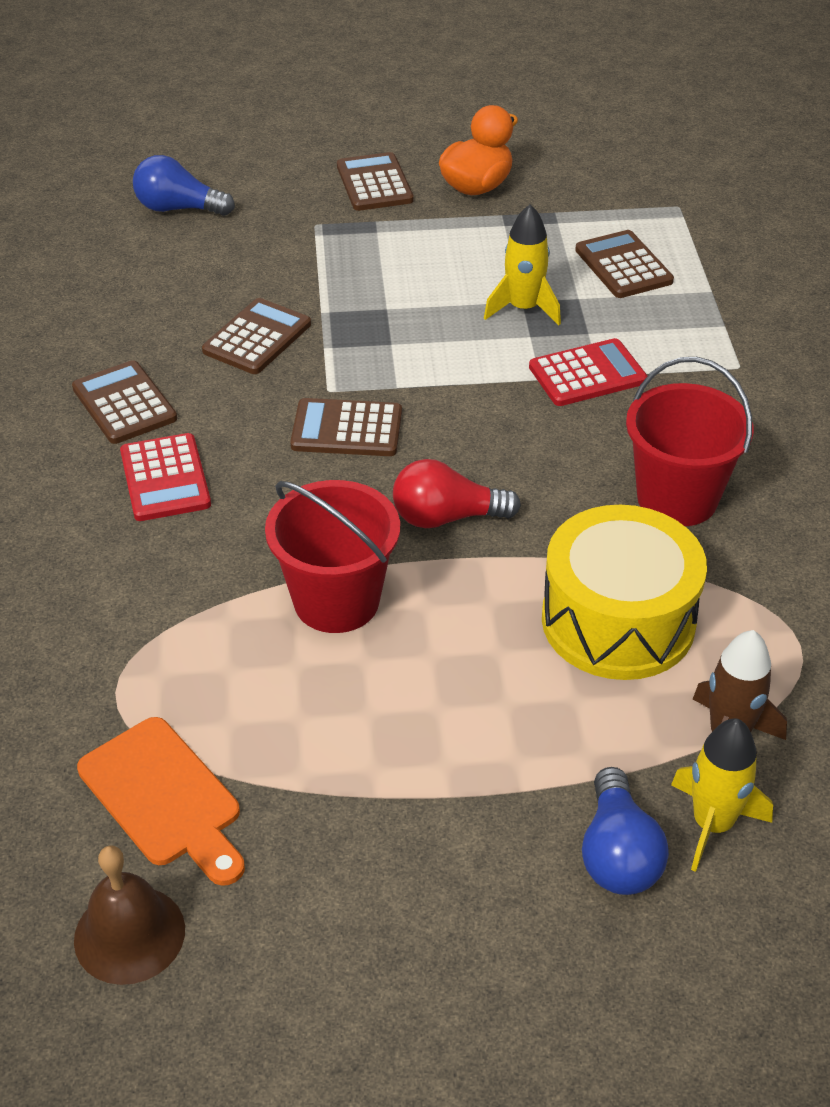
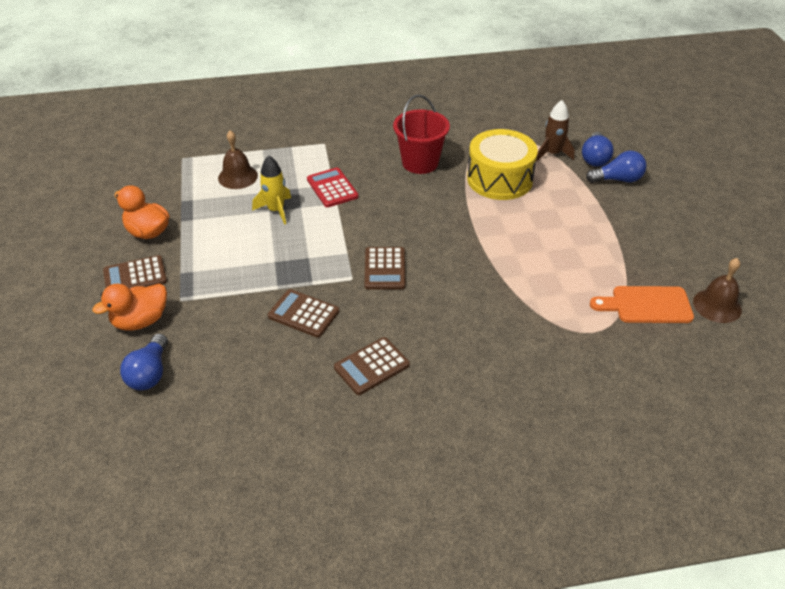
camera: 95 degrees left, 0 degrees up
orange cutting board [77,717,245,886] -> orange cutting board turned 135 degrees counterclockwise [590,286,694,323]
red calculator [120,433,211,521] -> none
red bucket [265,480,400,633] -> none
red light bulb [393,459,521,528] -> none
brown calculator [575,230,674,298] -> brown bell [218,130,258,189]
yellow rocket [671,719,773,872] -> blue light bulb [582,132,614,167]
none -> orange duck [92,284,167,331]

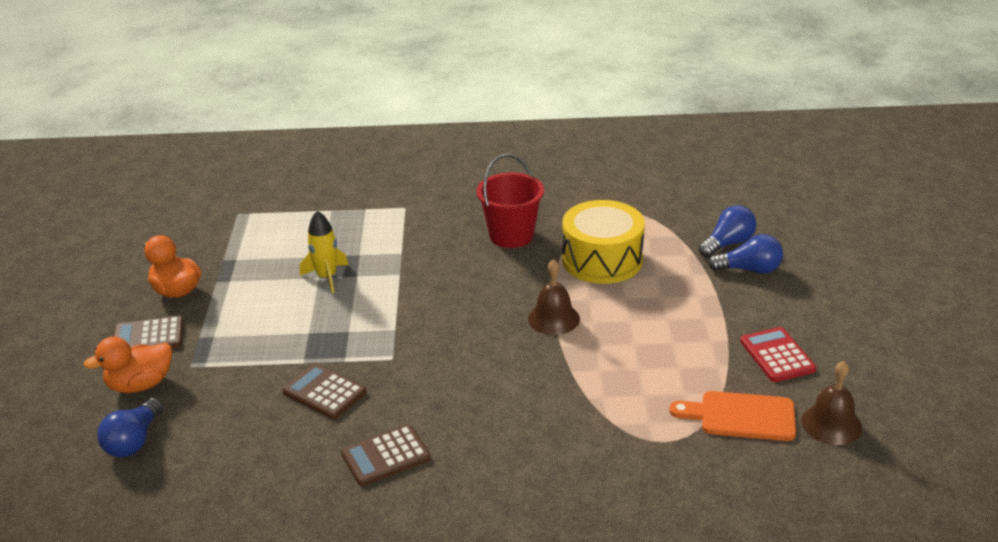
camera: 10 degrees right, 10 degrees down
brown bell [218,130,258,189] -> brown bell moved to [528,259,580,335]
red calculator [307,168,358,208] -> red calculator moved to [740,327,816,382]
brown calculator [364,247,405,290] -> none
brown rocket [536,100,575,162] -> none
blue light bulb [582,132,614,167] -> blue light bulb turned 150 degrees counterclockwise [699,205,756,257]

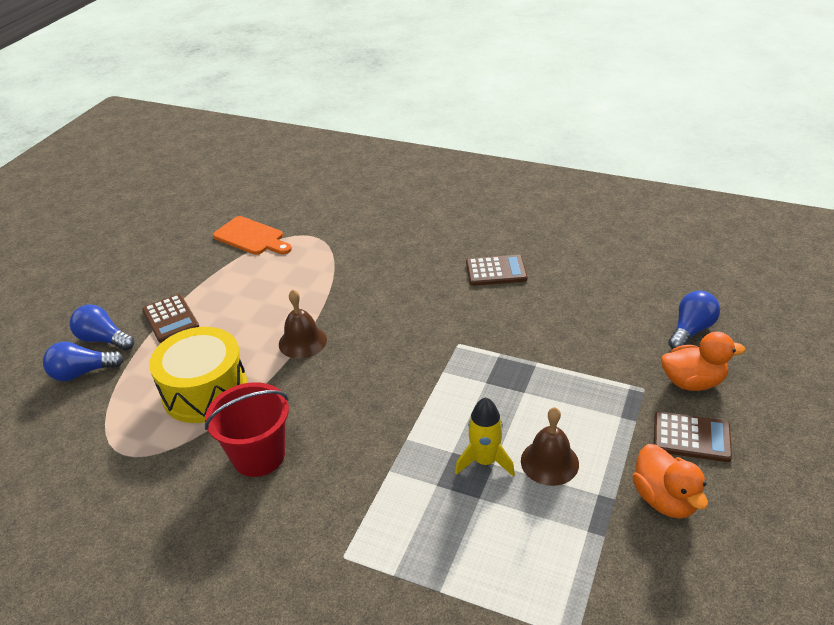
camera: 155 degrees left, 5 degrees up
brown calculator [282,363,367,419] -> brown calculator moved to [142,294,199,343]
red calculator [740,327,816,382] -> none
brown bell [801,361,862,445] -> brown bell moved to [521,407,579,486]

